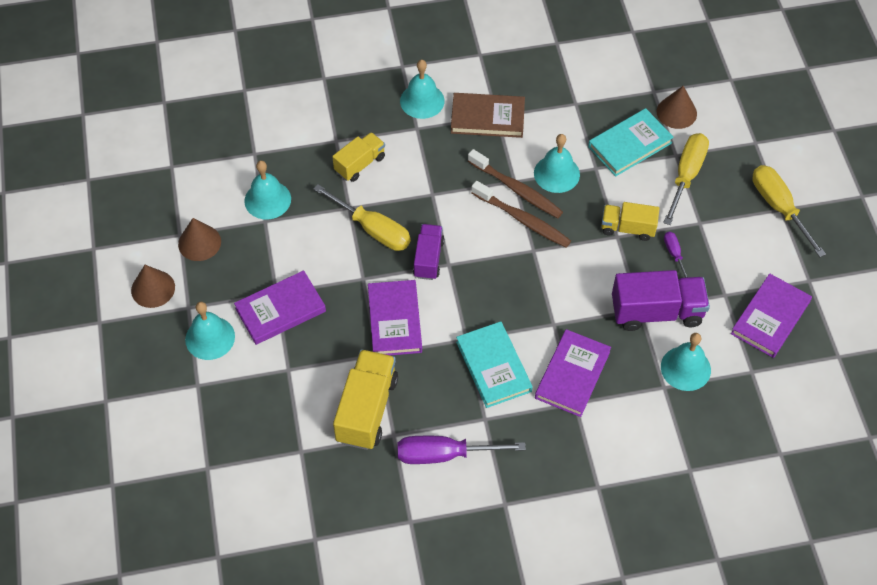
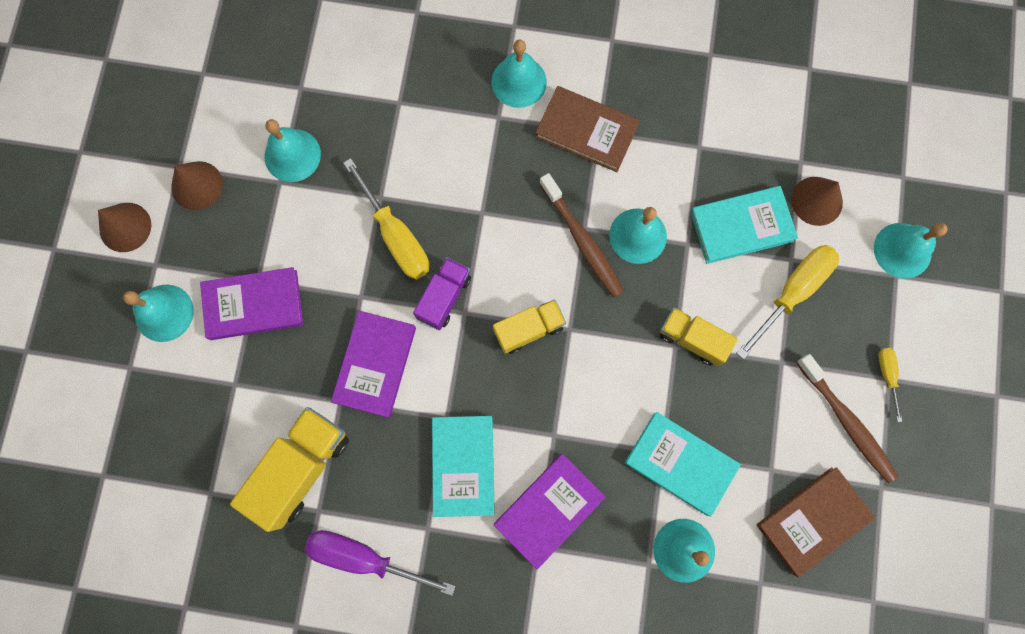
camera: 20 degrees right, 20 degrees up
yellow truck [332,132,385,182] -> yellow truck moved to [493,299,566,354]
brown toothbrush [471,181,571,248] -> brown toothbrush moved to [796,354,898,483]
purple truck [612,270,710,331] -> turquoise book [625,412,741,517]
purple screwdriver [664,232,687,278] -> none
purple book [731,273,812,358] -> brown book [756,467,875,577]
yellow screwdriver [752,165,826,257] -> yellow screwdriver [879,348,902,422], size x0.50
none -> turquoise bell [874,223,948,279]

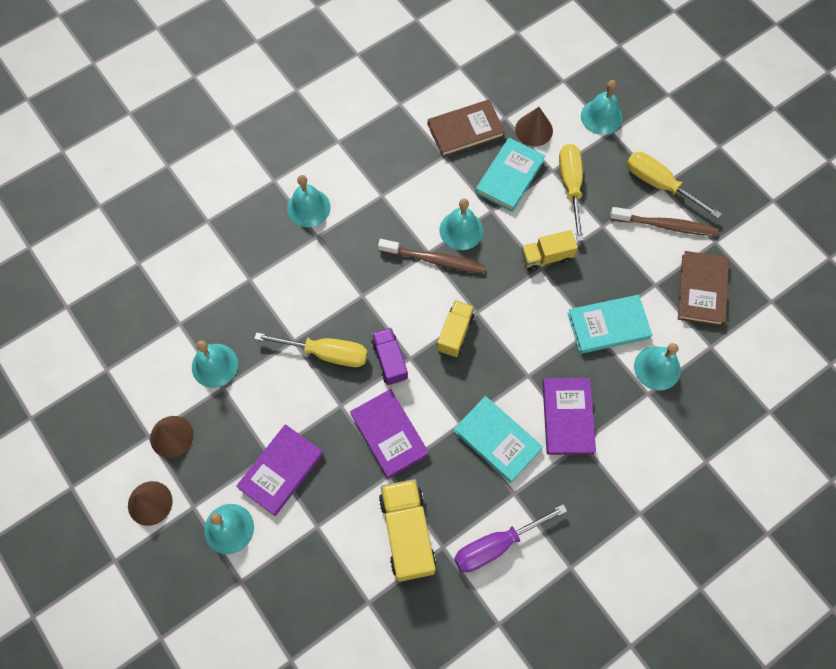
camera: 45 degrees left, 10 degrees down
brown book [535,86,640,172] -> brown book moved to [428,99,505,157]
yellow screwdriver [879,348,902,422] -> yellow screwdriver [627,152,722,219], size x1.99

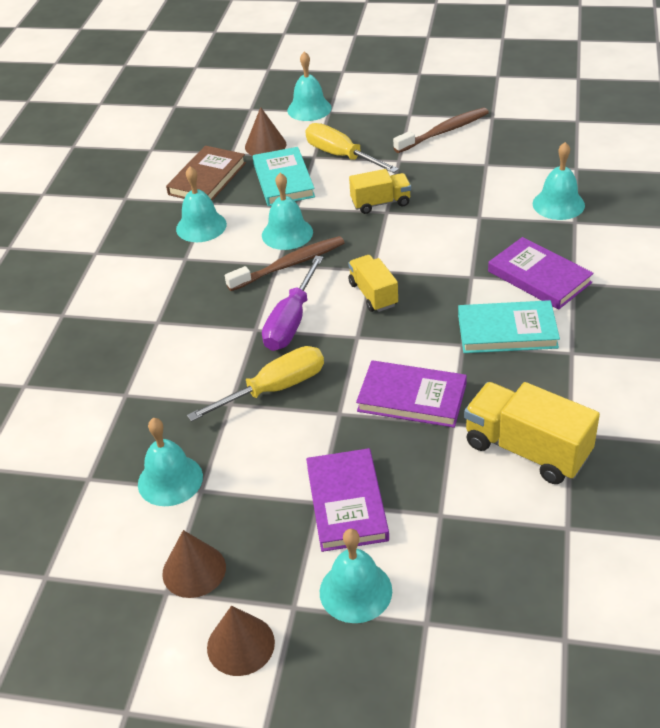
camera: 40 degrees left, 25 degrees down
turquoise bell [287,175,331,227] -> turquoise bell moved to [176,166,227,242]
purple truck [371,328,408,385] -> none
purple screwdriver [454,504,567,572] -> purple screwdriver moved to [262,256,324,351]
yellow truck [521,230,578,271] -> yellow truck turned 135 degrees counterclockwise [349,169,411,214]
turquoise book [567,295,652,354] -> none
yellow screwdriver [627,152,722,219] -> none
brown book [678,251,729,326] -> none

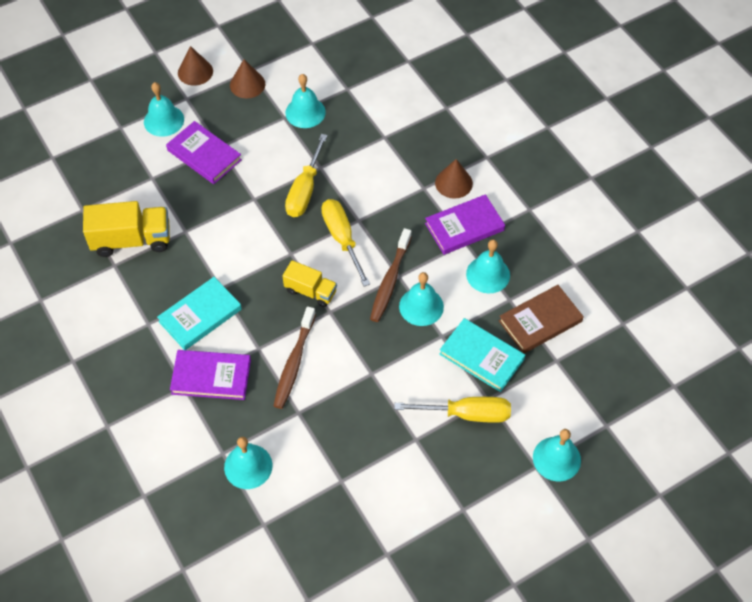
camera: 135 degrees right, 15 degrees up
brown book [166,146,246,200] -> brown book turned 75 degrees clockwise [499,285,584,354]
brown cone [245,107,286,156] -> brown cone moved to [435,159,473,199]
purple screwdriver [262,256,324,351] -> yellow screwdriver [321,199,370,287]
yellow truck [349,169,411,214] -> none
purple book [356,360,467,428] -> purple book moved to [425,194,505,255]
brown toothbrush [393,108,489,153] -> brown toothbrush moved to [274,307,316,409]

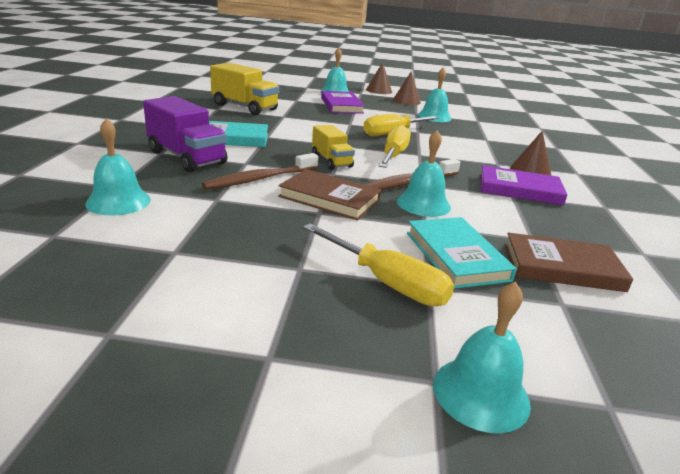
camera: 35 degrees right, 30 degrees down
purple book [170,350,251,400] -> purple truck [143,96,227,172]
turquoise bell [466,240,510,293] -> none
none -> brown book [278,169,381,221]

